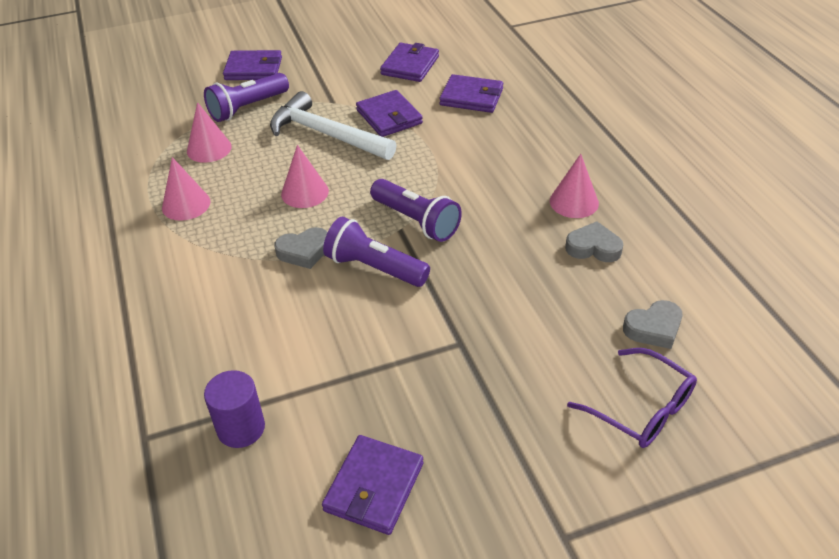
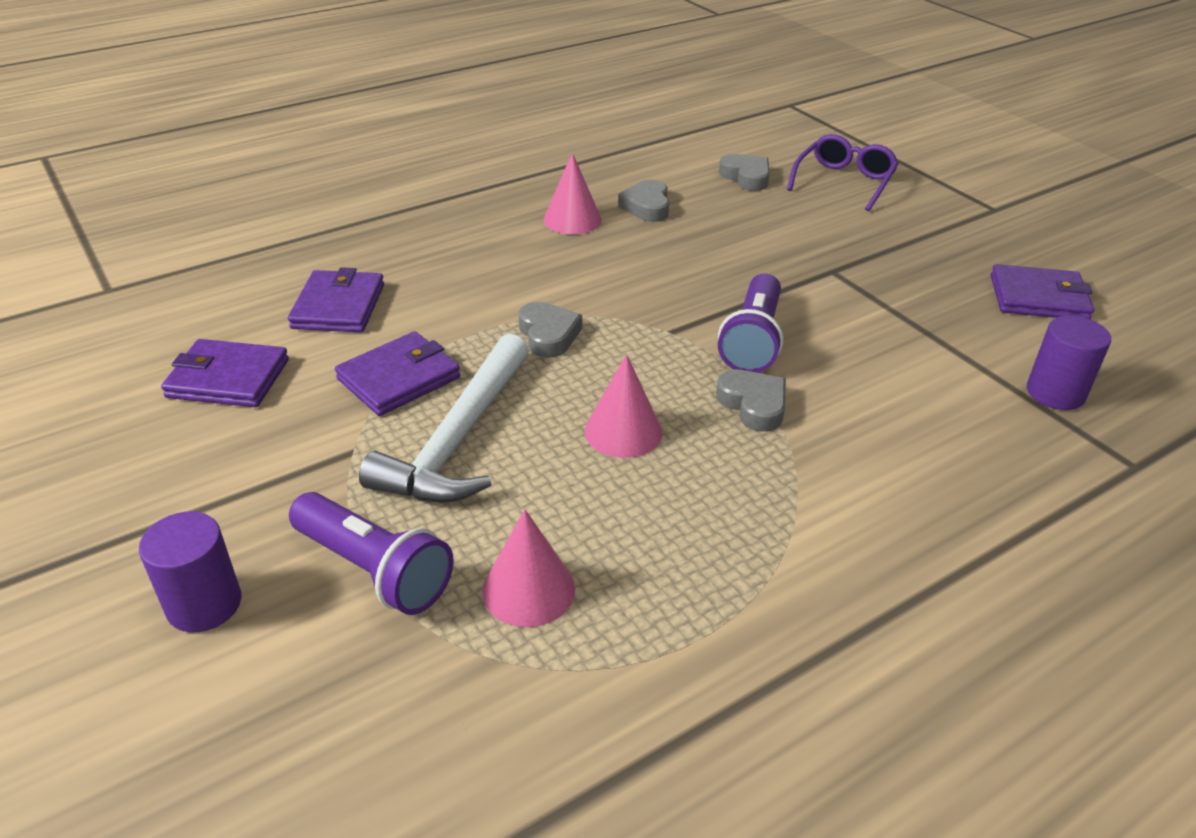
camera: 105 degrees left, 5 degrees down
pink cone [162,157,210,221] -> none
purple wallet [223,50,282,80] -> purple cylinder [139,511,241,632]
purple flashlight [370,179,462,242] -> none
none -> grey heart [519,302,582,358]

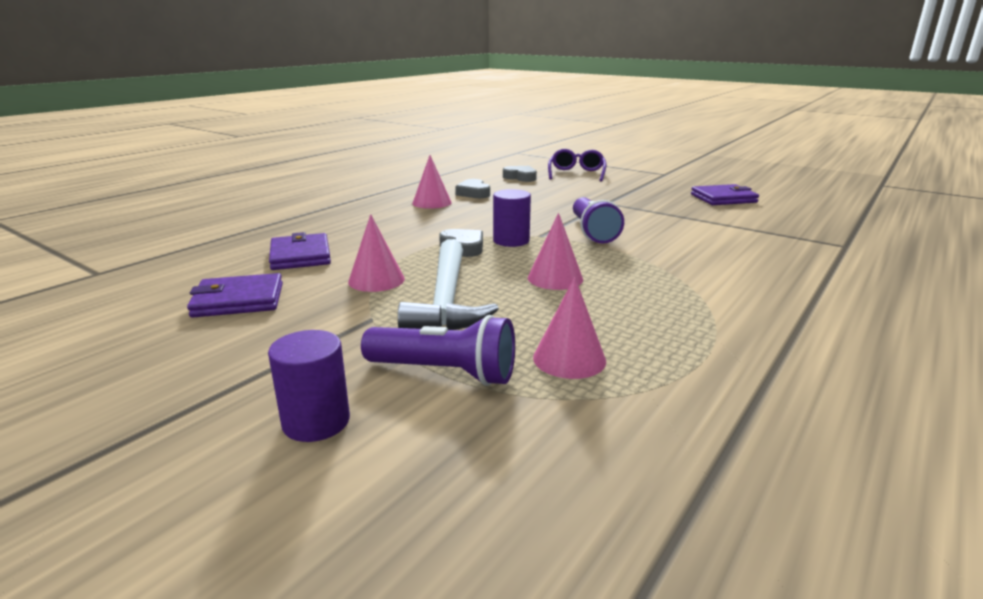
camera: 20 degrees left, 15 degrees down
purple wallet [335,331,460,416] -> pink cone [348,214,405,292]
grey heart [716,369,786,432] -> none
purple cylinder [1027,316,1111,410] -> purple cylinder moved to [493,189,531,247]

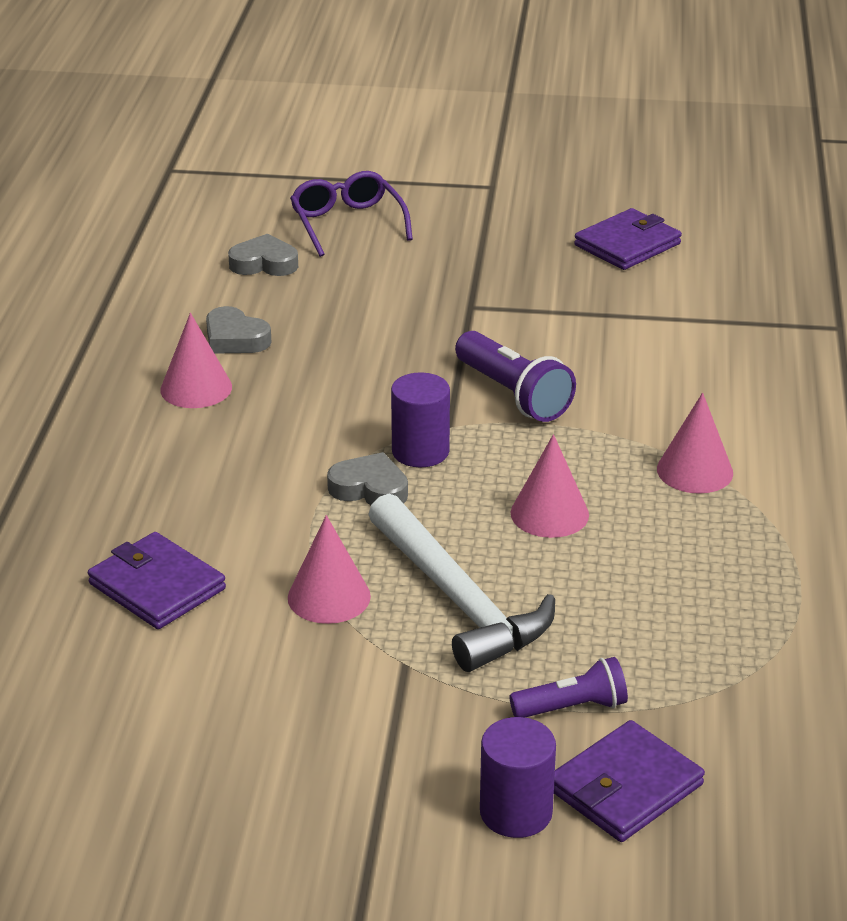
camera: 30 degrees left, 10 degrees up
purple wallet [187,273,283,318] -> purple wallet moved to [554,720,705,842]
purple flashlight [361,315,515,386] -> purple flashlight [509,657,628,718], size x0.64
pink cone [533,277,606,379] -> pink cone moved to [657,393,733,494]

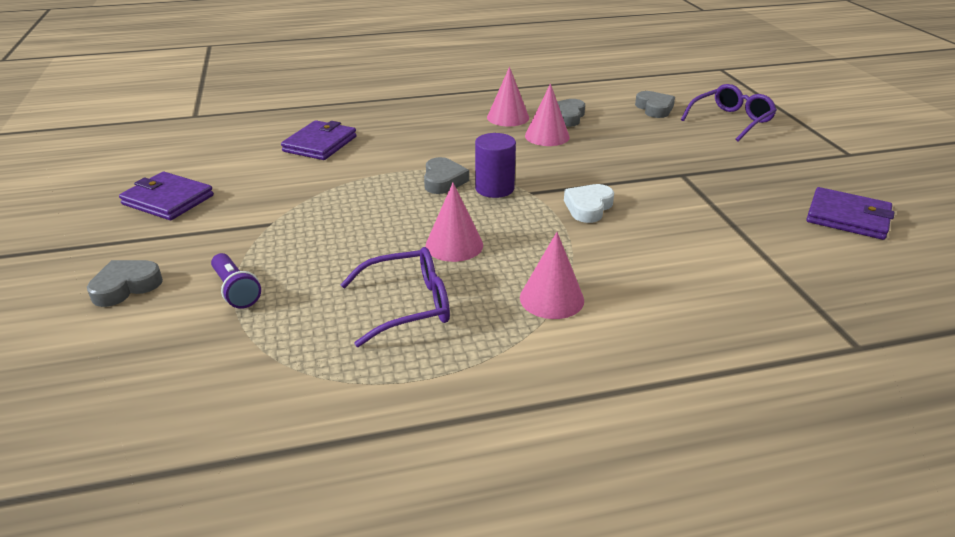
camera: 70 degrees right, 0 degrees up
pink cone [288,515,371,624] -> pink cone moved to [525,83,570,146]
white hammer [368,494,555,672] -> none
purple flashlight [455,331,576,422] -> white heart [564,184,614,223]
purple cylinder [480,717,556,838] -> grey heart [87,260,163,307]
purple wallet [554,720,705,842] -> purple wallet moved to [119,172,214,220]
none -> purple glasses [340,247,450,347]

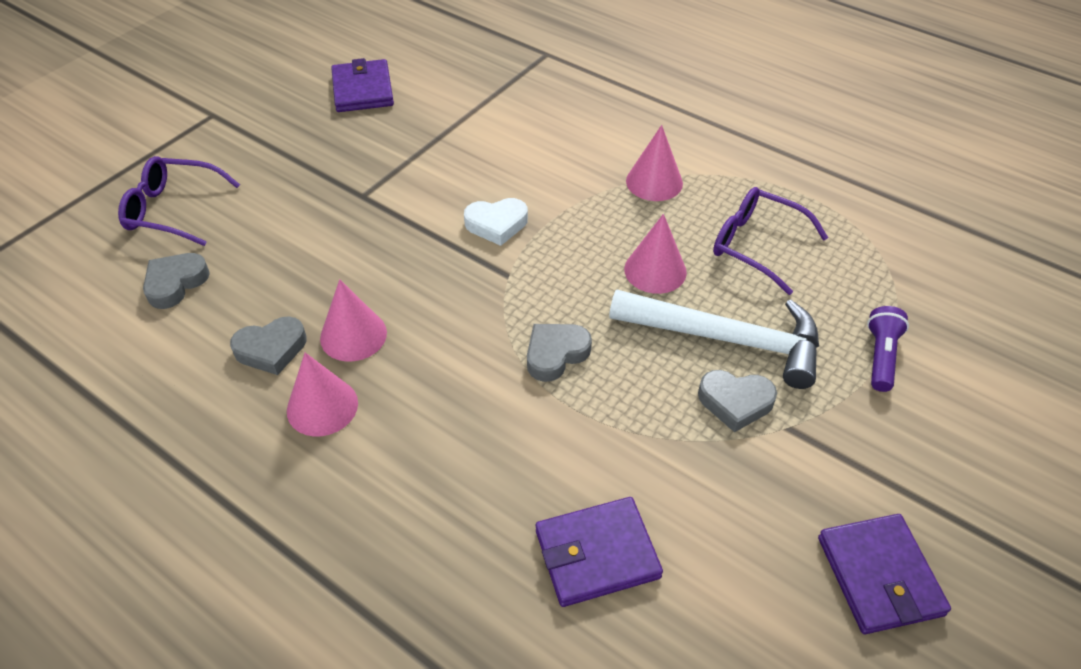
camera: 130 degrees left, 15 degrees up
grey heart [87,260,163,307] -> grey heart moved to [698,370,777,432]
purple cylinder [475,133,516,198] -> none
none -> white hammer [609,289,819,389]

